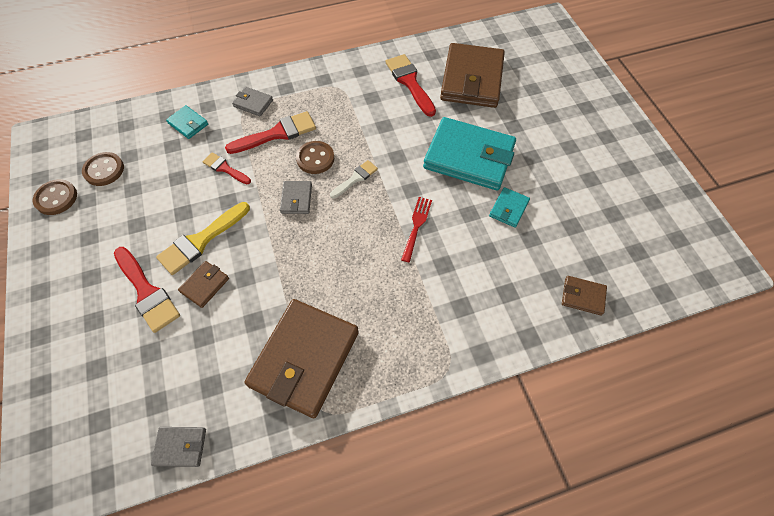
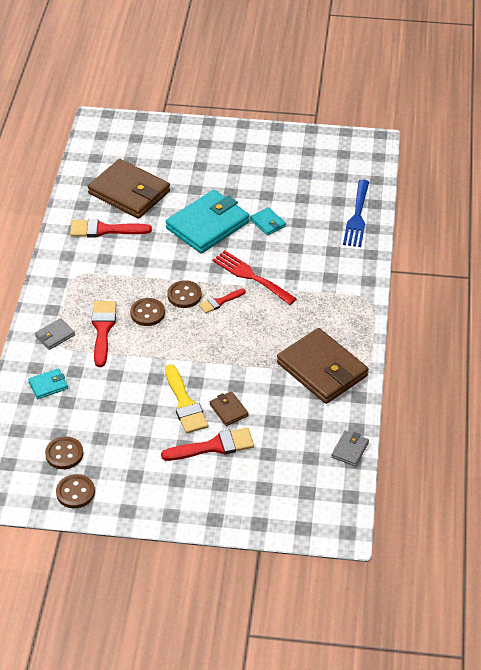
camera: 65 degrees left, 15 degrees down
red brush [202,152,251,184] -> red brush moved to [199,289,245,313]
grey wallet [280,181,312,214] -> none
white brush [330,160,378,199] -> brown button [167,280,202,308]
red fork [401,197,432,262] -> red fork [212,250,297,305], size x1.57
brown wallet [562,276,607,315] -> blue fork [343,180,369,247]

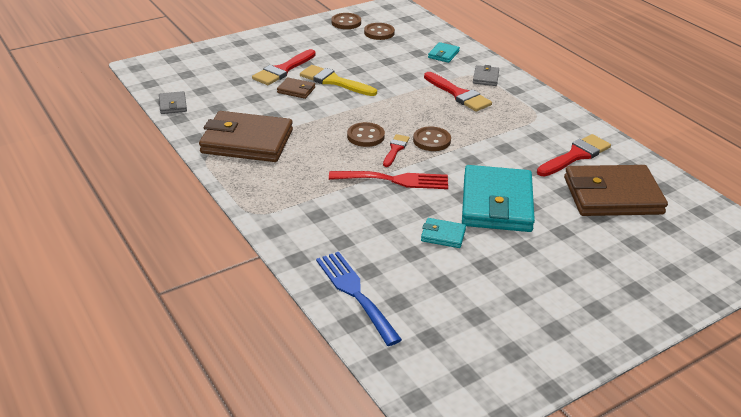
camera: 140 degrees right, 10 degrees down
brown button [130,298,165,326] -> brown button moved to [347,122,385,147]

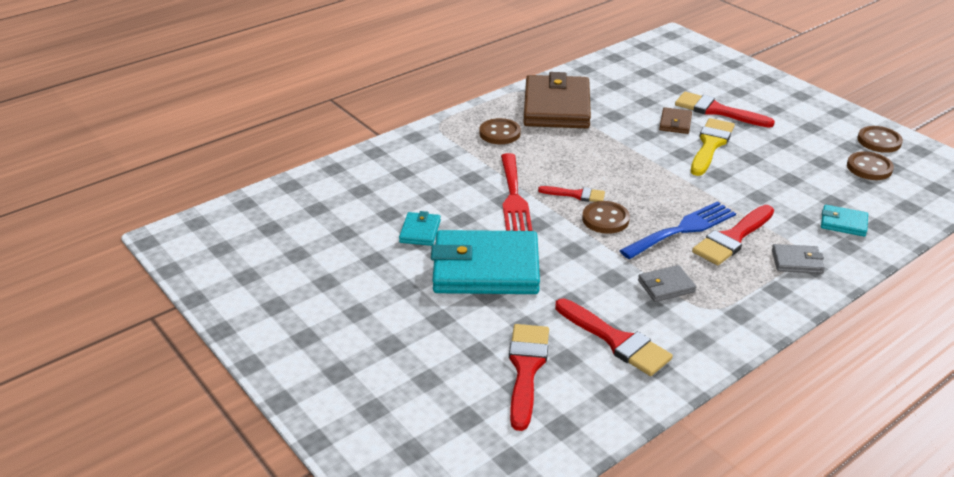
camera: 85 degrees right, 0 degrees up
grey wallet [159,91,187,114] -> grey wallet moved to [638,265,696,302]
blue fork [316,252,402,346] -> blue fork moved to [619,201,736,259]
brown button [347,122,385,147] -> brown button moved to [479,118,521,144]
brown wallet [564,165,668,216] -> red brush [509,324,549,431]

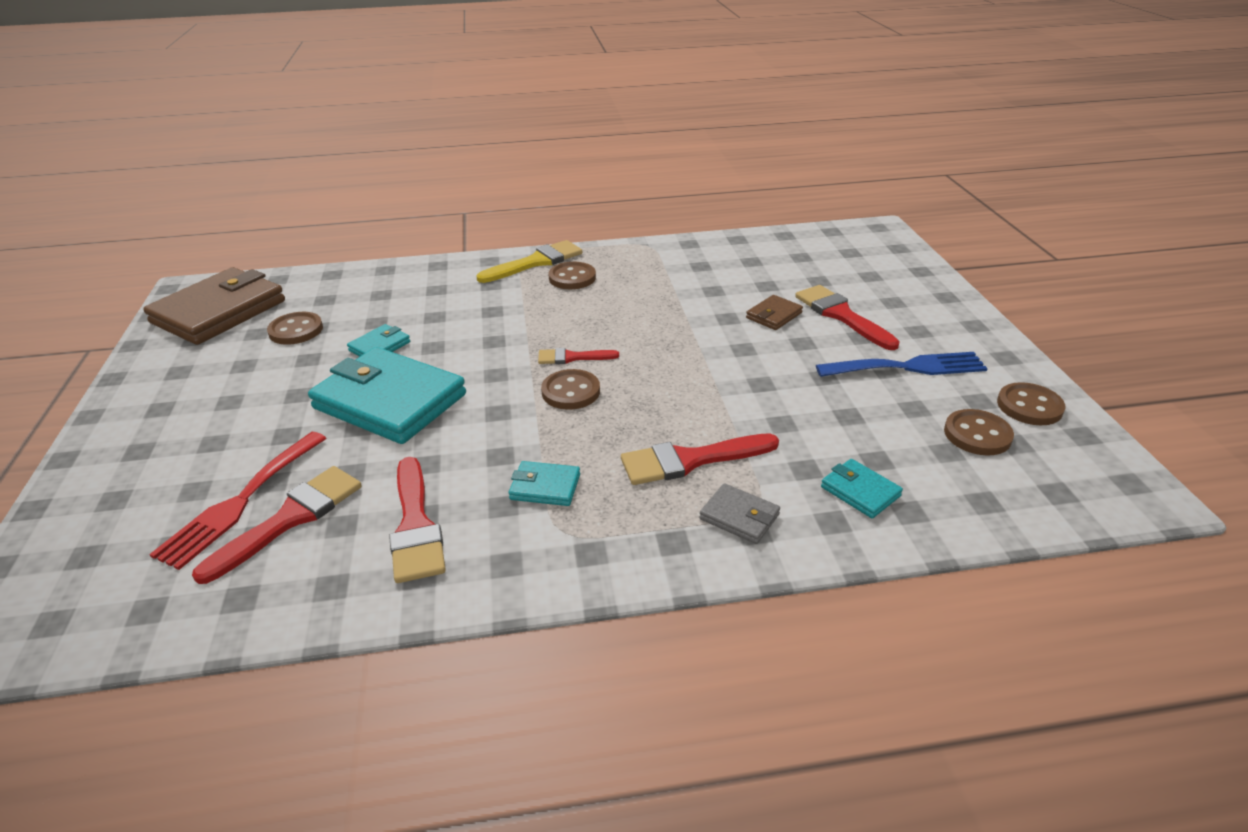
camera: 30 degrees right, 0 degrees up
red fork [501,153,533,231] -> red fork moved to [149,432,327,570]
brown wallet [523,72,591,129] -> brown wallet moved to [143,267,285,345]
red brush [538,186,605,202] -> red brush turned 135 degrees clockwise [538,348,619,364]
blue fork [619,201,736,259] -> blue fork moved to [816,352,988,377]
grey wallet [638,265,696,302] -> turquoise wallet [509,461,580,506]
yellow brush [691,118,735,176] -> yellow brush moved to [476,240,582,283]
none -> brown button [267,312,323,345]

